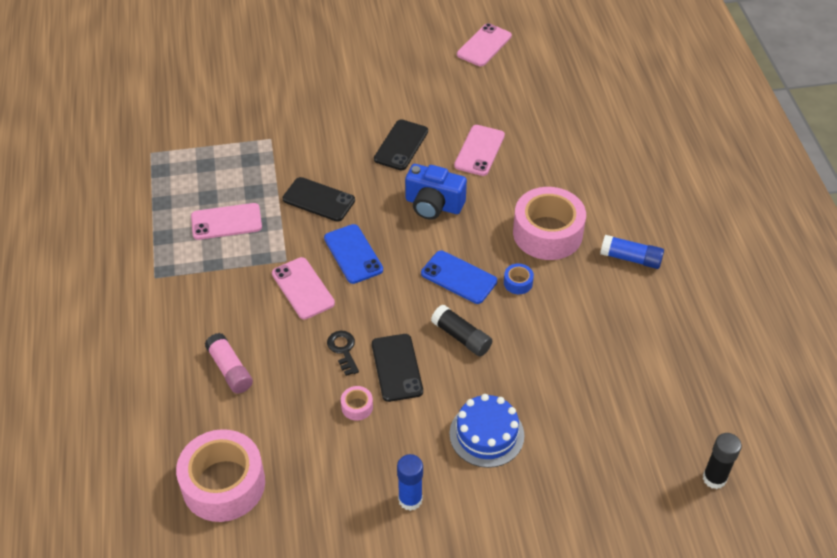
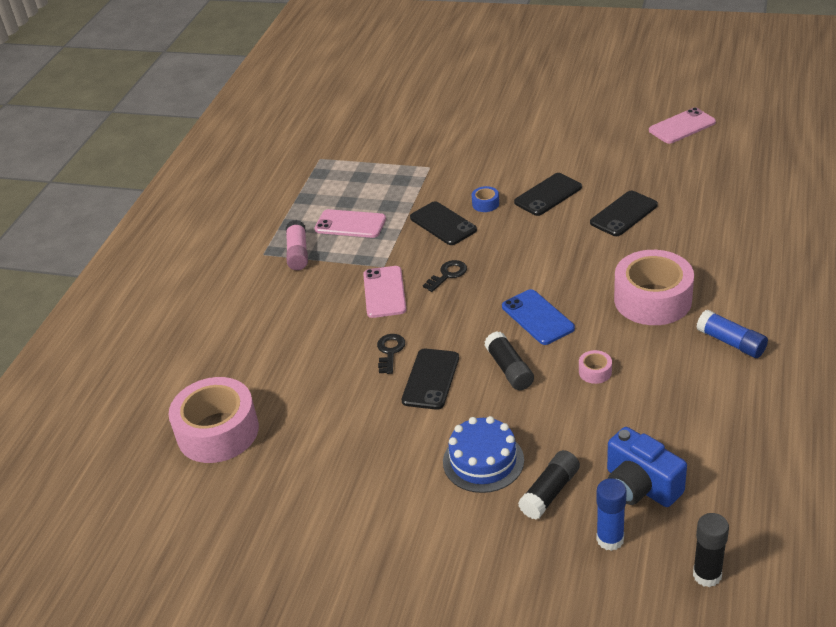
camera: 30 degrees right, 10 degrees down
pink glue stick [205,333,253,394] -> pink glue stick moved to [286,220,308,270]
blue phone [324,224,383,284] -> black key [423,260,467,292]
pink tape [341,386,373,421] -> pink tape moved to [579,350,612,384]
blue glue stick [397,454,423,511] -> blue glue stick moved to [596,478,627,551]
blue camera [405,164,467,220] -> blue camera moved to [607,427,687,507]
pink phone [454,125,505,176] -> black phone [590,191,658,236]
blue tape [504,264,534,294] -> blue tape moved to [472,186,499,212]
none -> black glue stick [518,450,580,520]

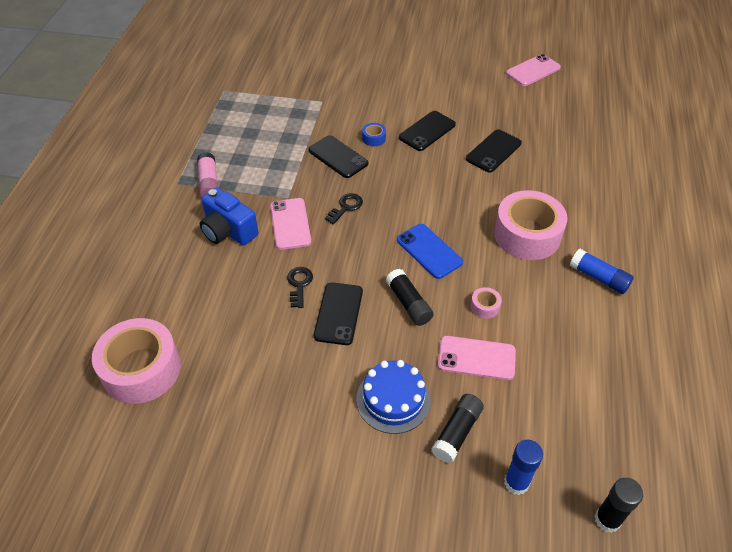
camera: 10 degrees left, 10 degrees up
pink phone [314,209,386,238] -> pink phone moved to [438,336,516,380]
blue camera [607,427,687,507] -> blue camera moved to [200,187,258,246]

